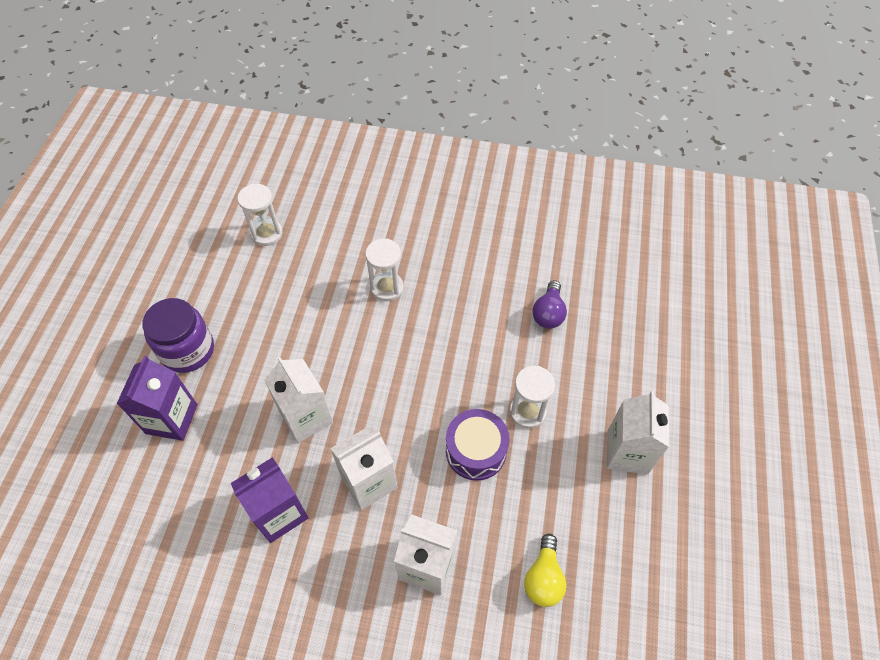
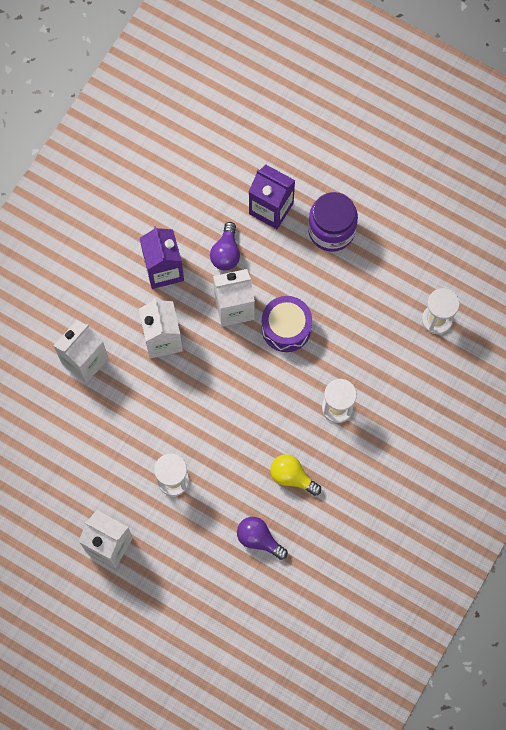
camera: 110 degrees right, 15 degrees up
purple drum [446,409,510,481] -> purple drum moved to [261,296,312,352]
yellow light bulb [524,534,567,607] -> yellow light bulb moved to [270,454,321,496]
none -> purple light bulb [210,222,240,270]

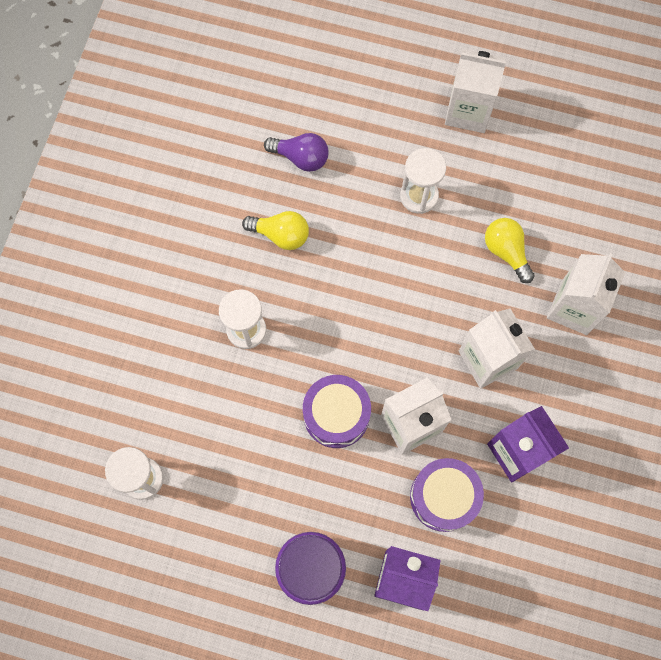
camera: 165 degrees right, 0 degrees up
purple light bulb [210,222,240,270] -> purple drum [410,458,484,532]
none -> yellow light bulb [485,218,534,283]

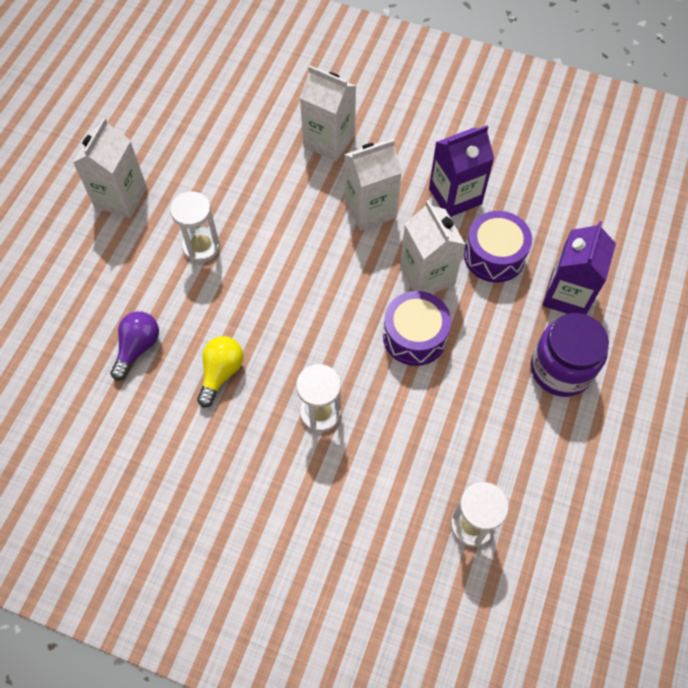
camera: 85 degrees left, 10 degrees down
yellow light bulb [485,218,534,283] -> none

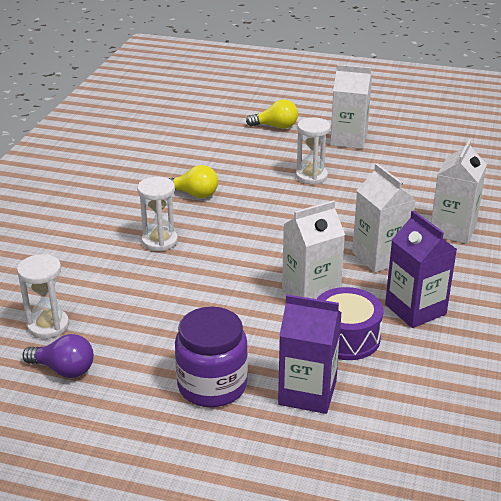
camera: 85 degrees right, 30 degrees down
purple light bulb [110,311,159,380] -> purple light bulb moved to [22,334,94,378]
purple drum [383,291,451,366] -> none
none -> yellow light bulb [246,99,298,129]

